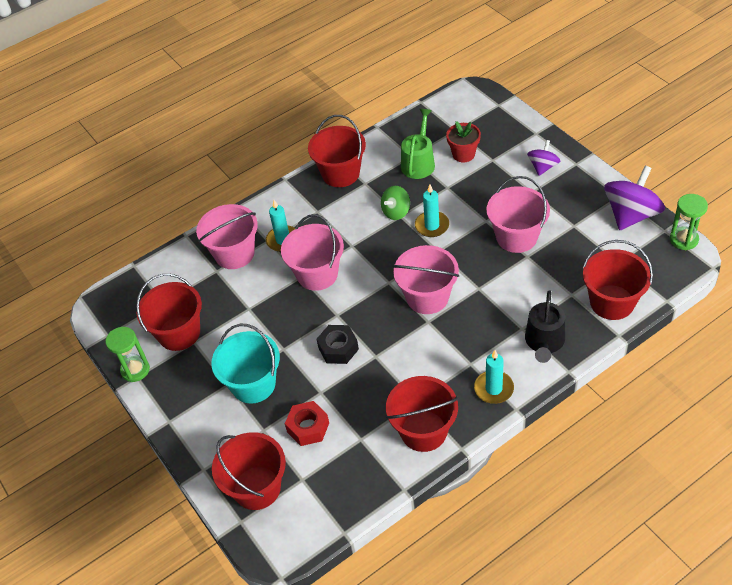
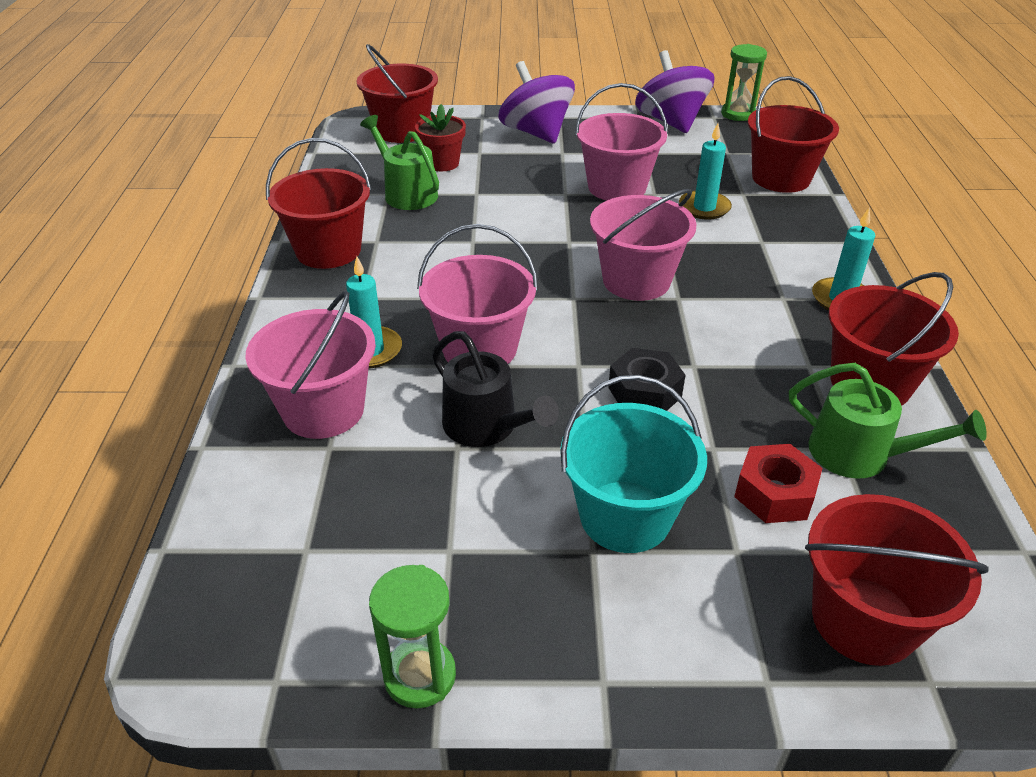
camera: 60 degrees left, 10 degrees down
red bucket [136,274,202,351] -> red bucket moved to [357,44,438,143]
green spinning top [381,186,410,220] -> none
turquoise candle [415,185,449,237] -> turquoise candle moved to [679,123,732,220]
black watering can [525,290,565,363] -> black watering can moved to [432,331,559,447]
purple spinning top [527,140,560,176] -> purple spinning top [499,61,575,144], size x1.78
none -> green watering can [789,363,987,479]

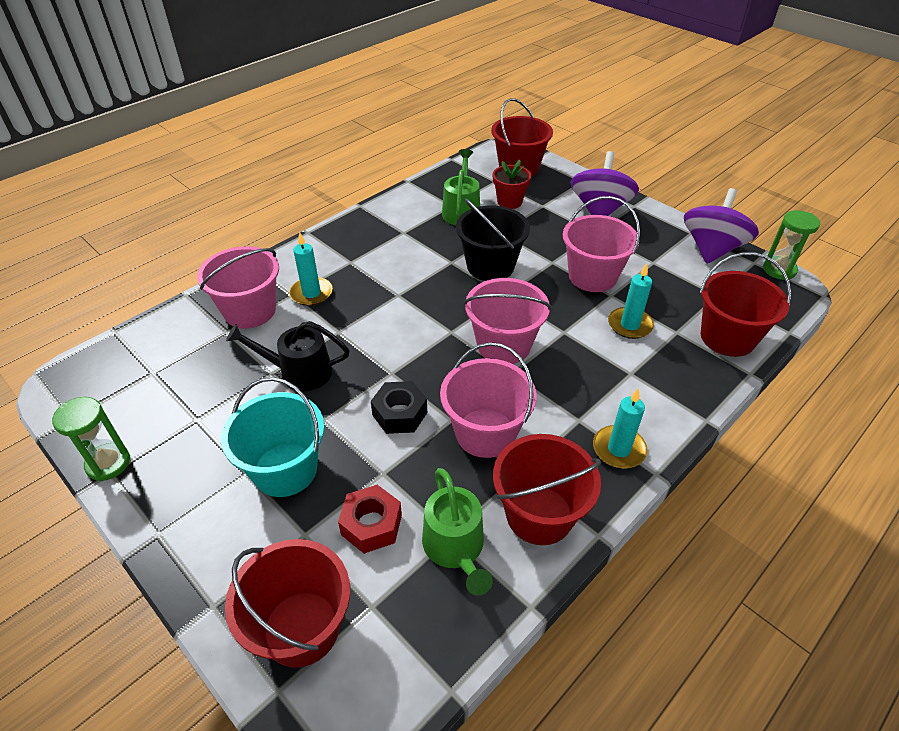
camera: 45 degrees right, 5 degrees up
red bucket [266,138,372,269] -> none
pink bucket [417,224,538,364] -> pink bucket moved to [440,342,537,458]
black watering can [432,331,559,447] -> black watering can turned 90 degrees clockwise [226,321,350,391]
none -> black bucket [456,198,530,281]

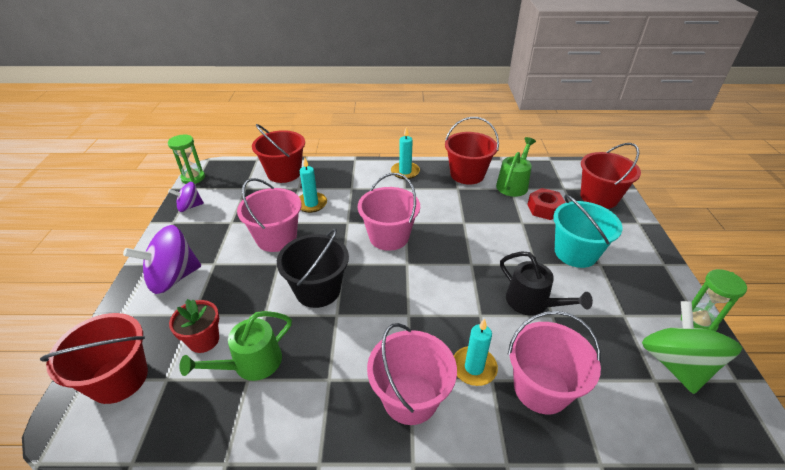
camera: 135 degrees left, 5 degrees down
black nut [371,381,427,434] -> none
pink bucket [440,342,537,458] -> pink bucket moved to [367,323,457,425]
purple spinning top [684,188,759,264] -> purple spinning top [168,182,204,212], size x0.56
none -> green spinning top [642,301,742,394]

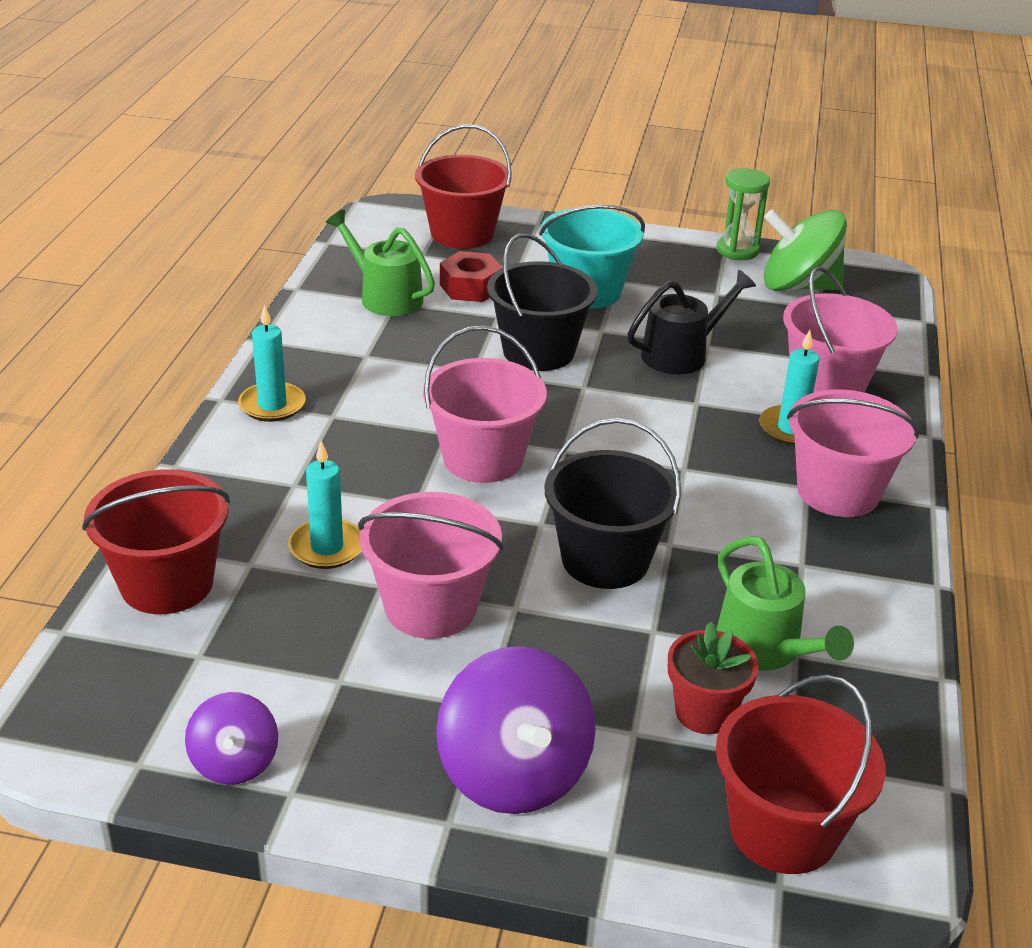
camera: 80 degrees left, 5 degrees down
green hourglass [168,135,205,184] -> none
red bucket [445,117,499,185] -> none
none -> black bucket [487,233,597,371]

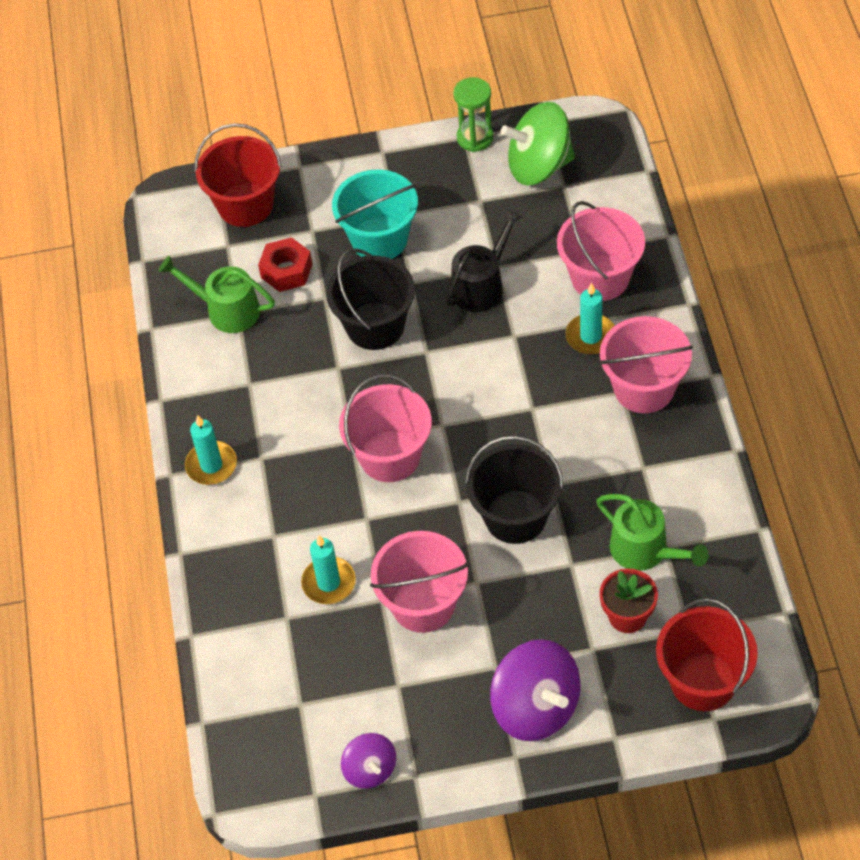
camera: 15 degrees left, 20 degrees up
red bucket [82,470,230,614] -> none

